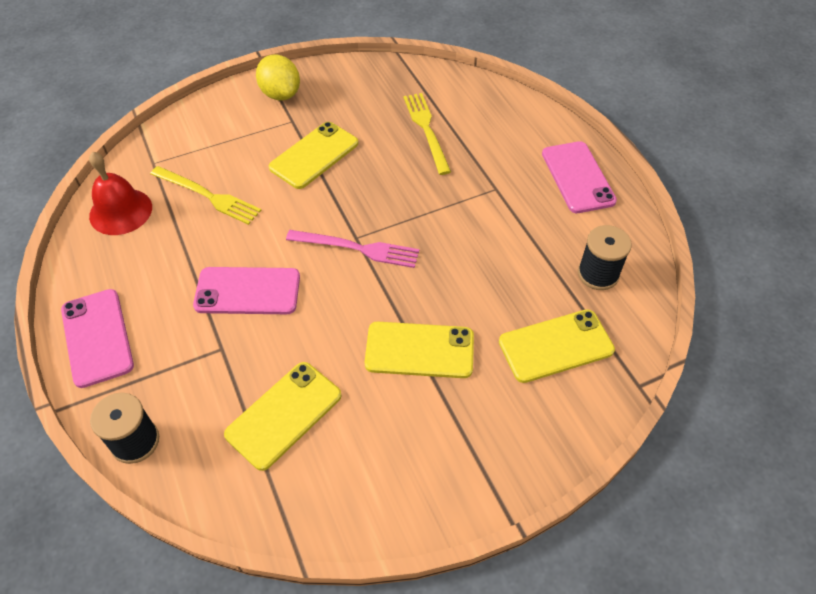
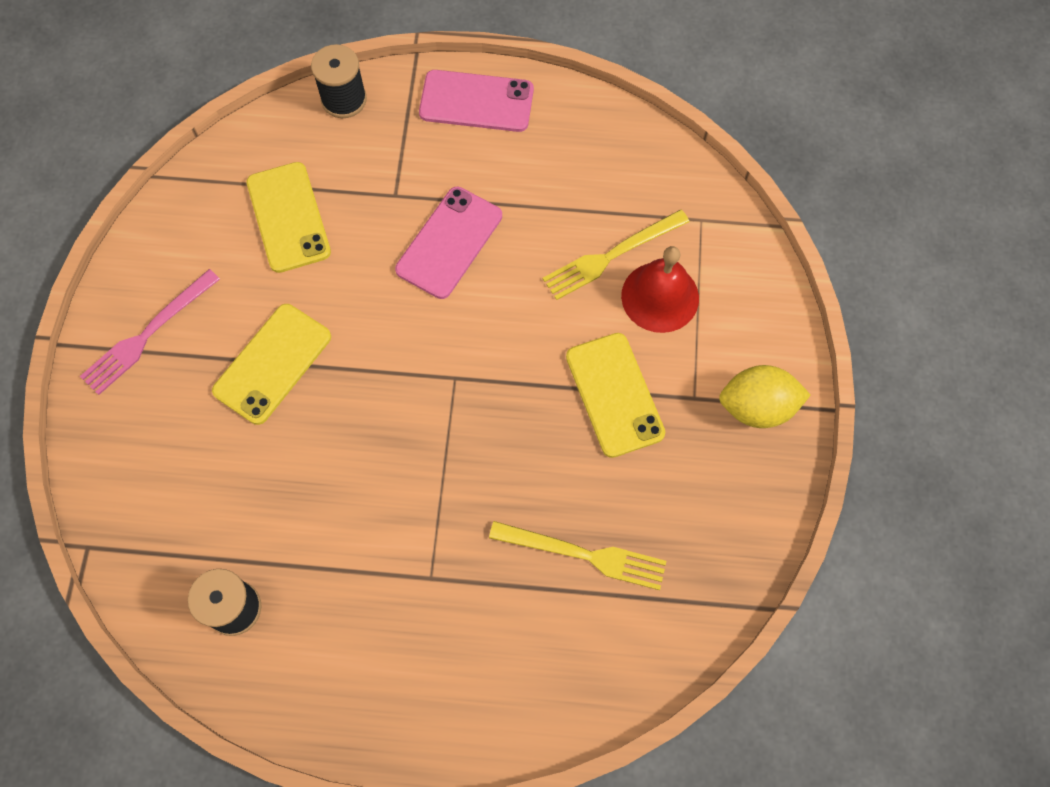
camera: 120 degrees right, 15 degrees up
red bell [89,151,152,235] -> red bell moved to [621,246,699,333]
pink fork [286,230,419,268] -> pink fork moved to [80,269,220,395]
yellow phone [499,309,615,383] -> none
pink phone [542,141,617,213] -> none

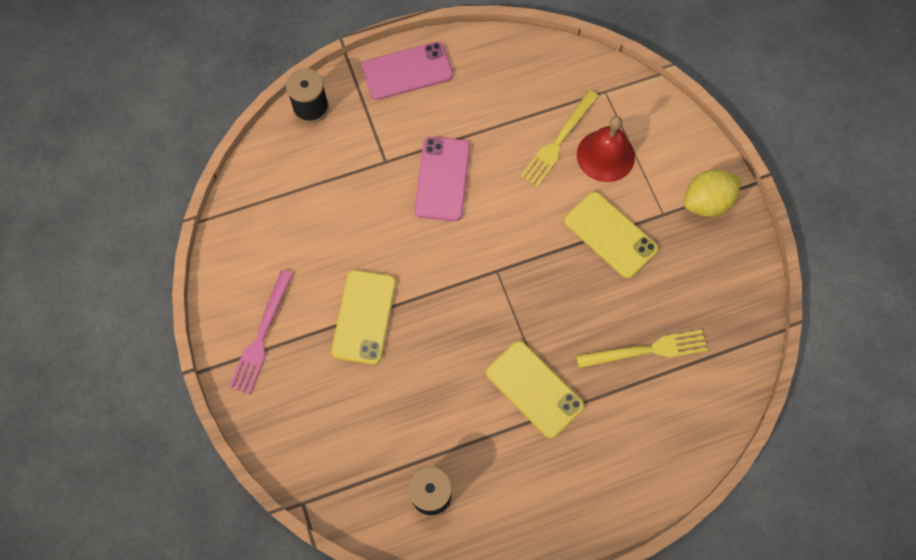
camera: 25 degrees left, 0 degrees up
yellow phone [246,162,331,273] -> yellow phone moved to [486,341,584,438]

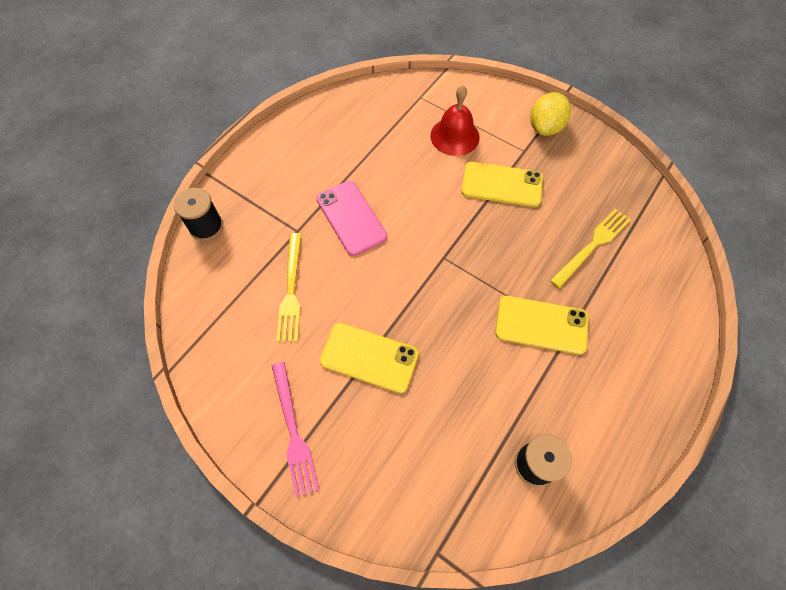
camera: 35 degrees left, 5 degrees down
yellow phone [331,270,396,365] -> yellow phone turned 45 degrees counterclockwise [320,323,419,393]
pink phone [362,42,453,100] -> none
yellow fork [520,90,599,188] -> yellow fork moved to [276,233,302,342]

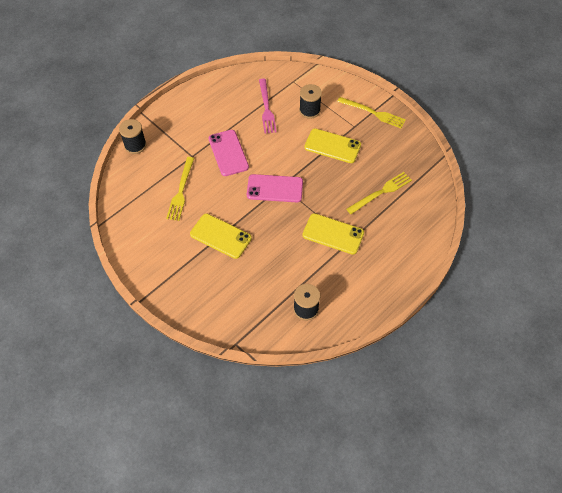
camera: 10 degrees right, 5 degrees down
pink fork [272,362,319,497] -> pink fork moved to [259,78,277,134]
red bell [430,85,480,156] -> black spool [299,84,322,119]
yellow lemon [530,92,571,136] -> yellow fork [337,97,406,128]
none -> pink phone [247,174,303,202]

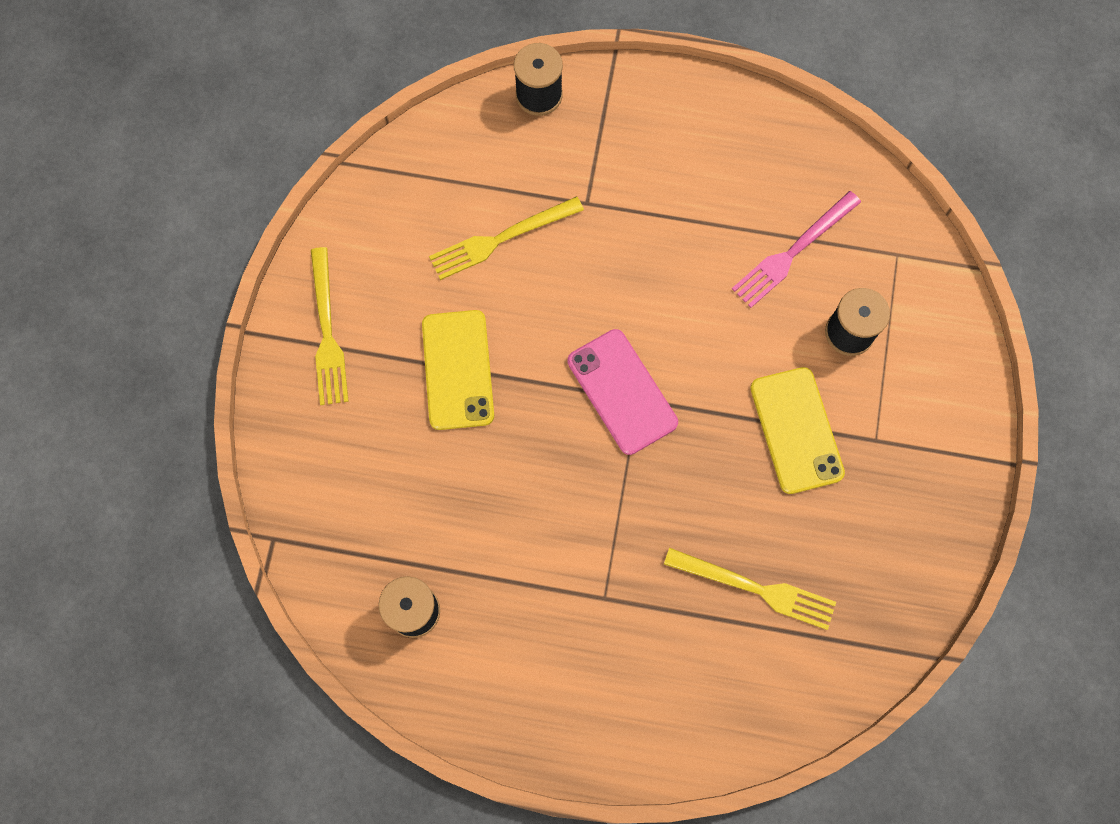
camera: 55 degrees right, 15 degrees up
pink phone [208,130,249,176] -> none
yellow phone [303,213,364,255] -> none
yellow fork [337,97,406,128] -> yellow fork moved to [311,247,349,405]

